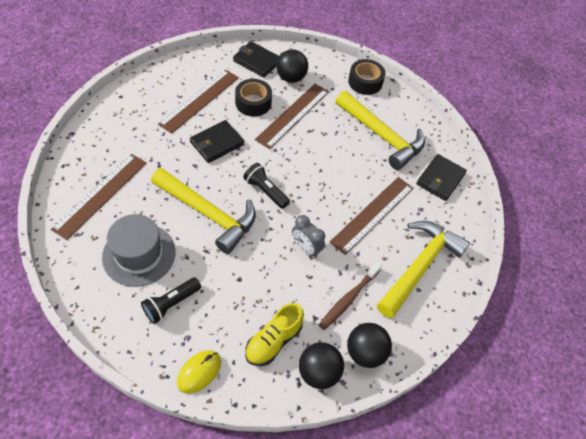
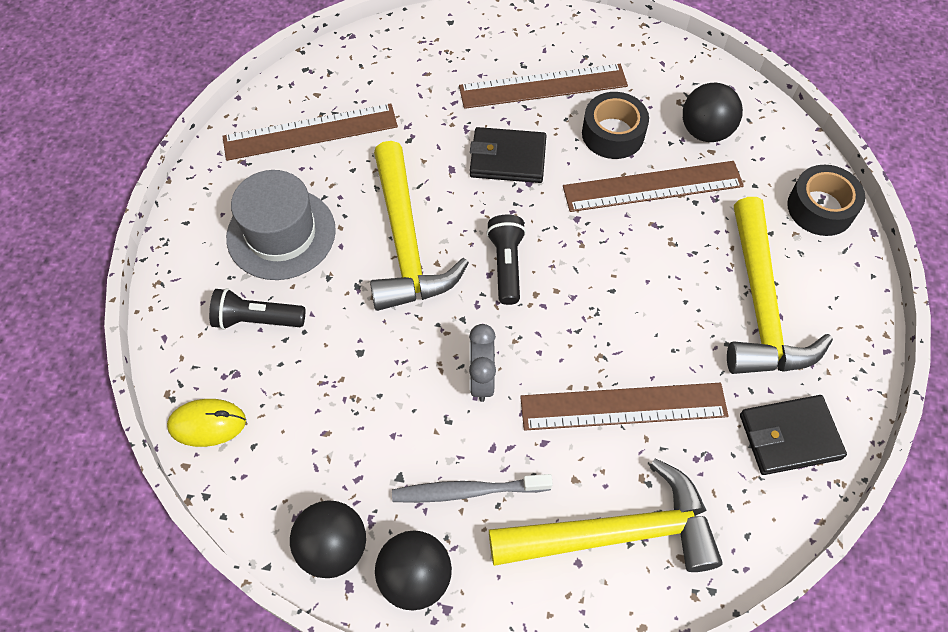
camera: 50 degrees right, 5 degrees up
black wallet [233,41,279,78] -> none
yellow shoe [245,303,304,366] -> none
brown toothbrush [319,262,382,330] -> grey toothbrush [392,474,553,503]

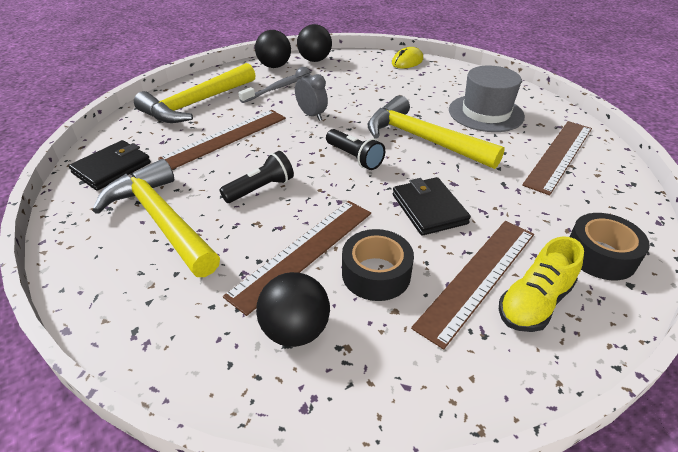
camera: 140 degrees right, 20 degrees down
black flashlight [209,288,305,330] -> black flashlight moved to [219,151,294,203]
black wallet [470,127,547,183] -> black wallet turned 75 degrees counterclockwise [393,177,471,236]
black tape [787,165,865,236] -> black tape moved to [569,213,650,280]
none -> yellow shoe [499,236,584,332]

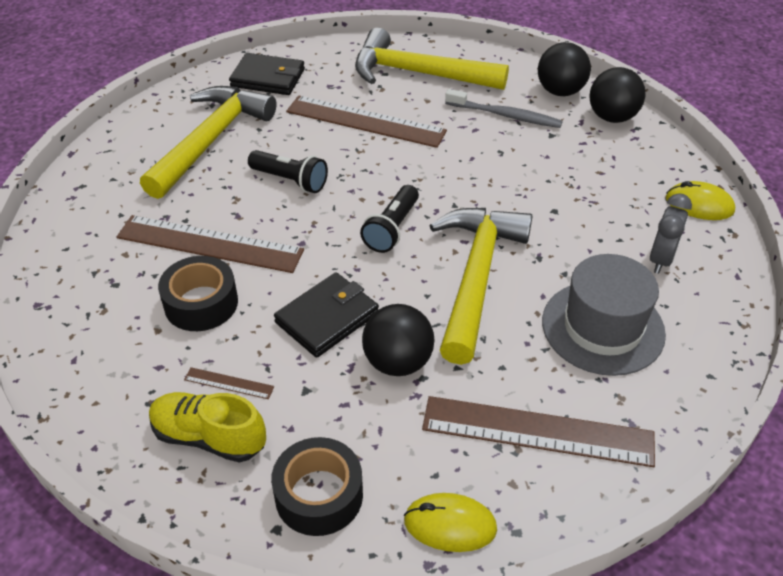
camera: 65 degrees right, 5 degrees up
black ball [256,272,330,347] -> black ball moved to [362,304,435,376]
grey clock [295,67,328,121] -> grey clock moved to [650,193,692,274]
brown ruler [411,221,534,349] -> brown ruler [184,367,274,399], size x0.41
none -> yellow mouse [404,493,497,552]

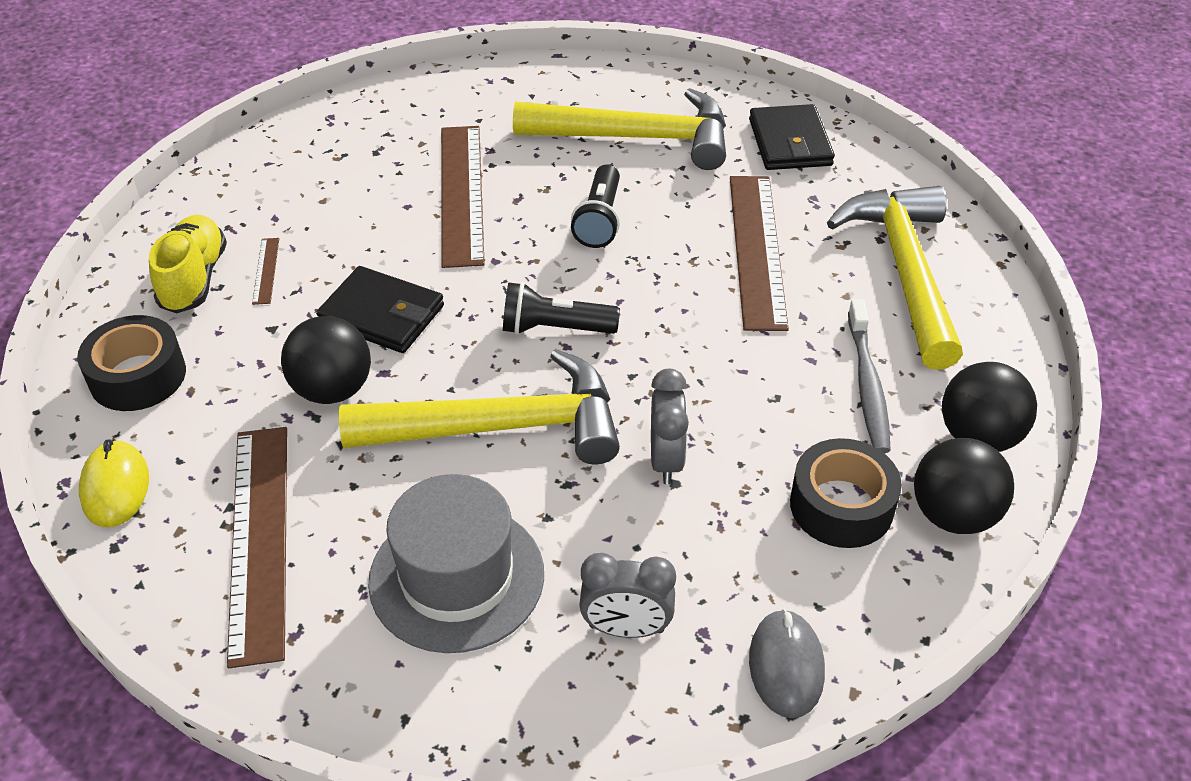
camera: 70 degrees right, 0 degrees up
black tape [158,256,238,331] -> black tape moved to [790,438,902,548]
yellow mouse [666,181,735,220] -> grey mouse [749,609,825,718]
none -> grey clock [651,369,689,485]

